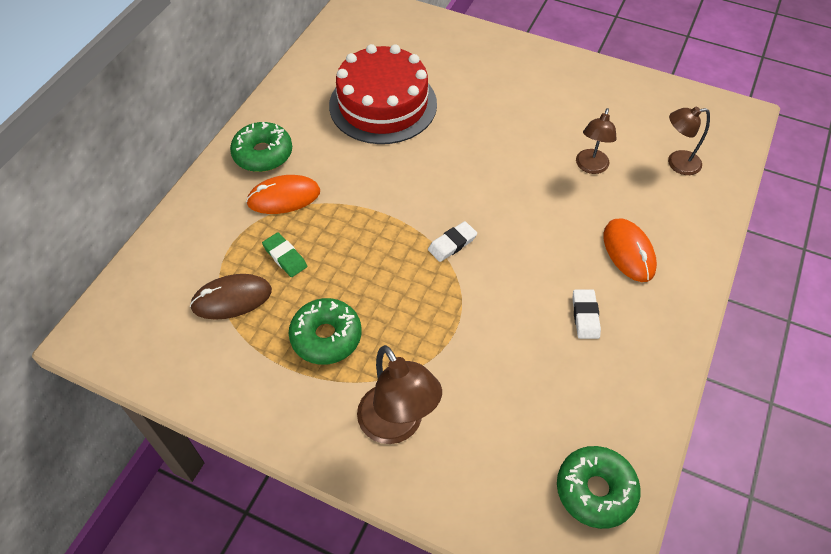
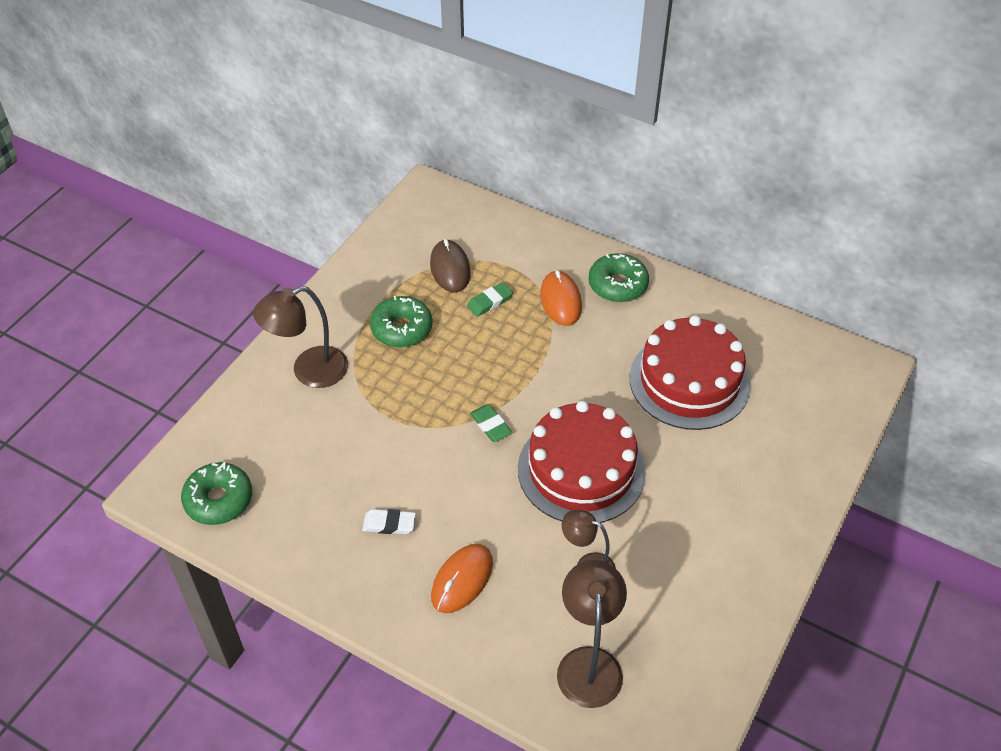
camera: 95 degrees right, 5 degrees down
white eraser [428,221,477,262] -> green eraser [470,404,512,442]
orange mouse [603,218,657,282] -> orange mouse turned 45 degrees counterclockwise [431,544,493,613]
brown lamp [668,107,710,175] -> brown lamp [557,560,627,708], size x1.56
none -> red cake [518,401,646,523]

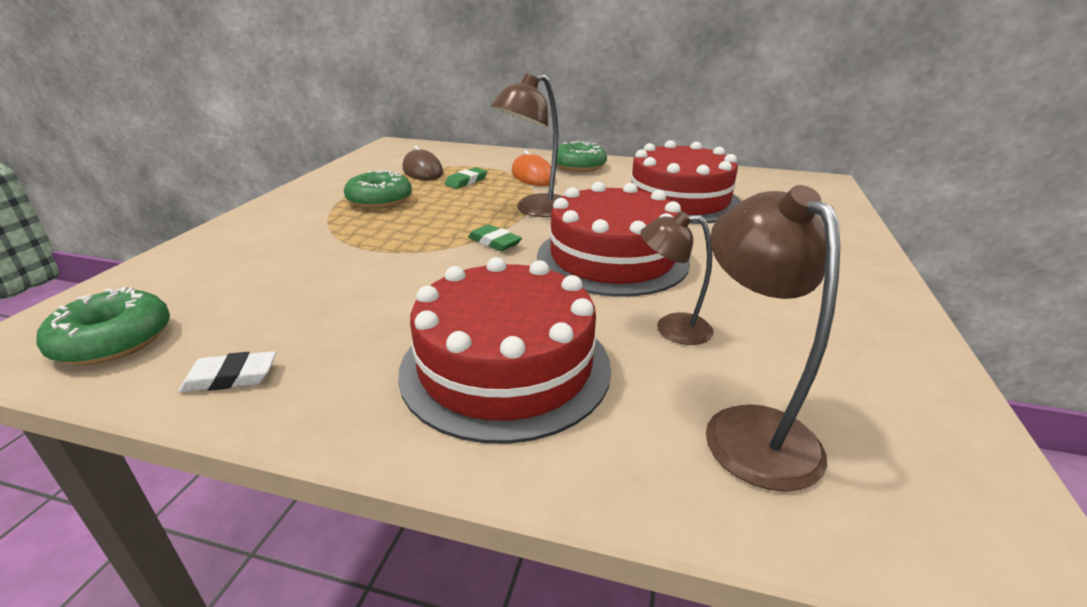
camera: 15 degrees left, 20 degrees down
brown lamp [253,286,348,388] -> brown lamp moved to [491,74,563,217]
white eraser [362,509,416,534] -> white eraser moved to [179,351,276,392]
orange mouse [431,544,493,613] -> red cake [398,257,611,444]

